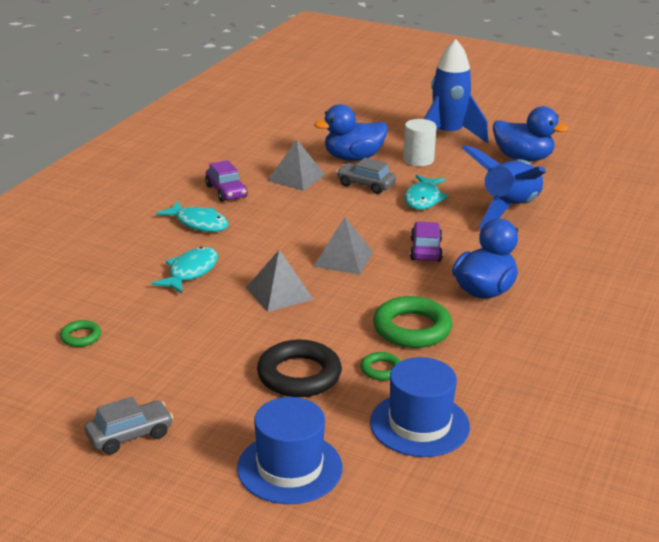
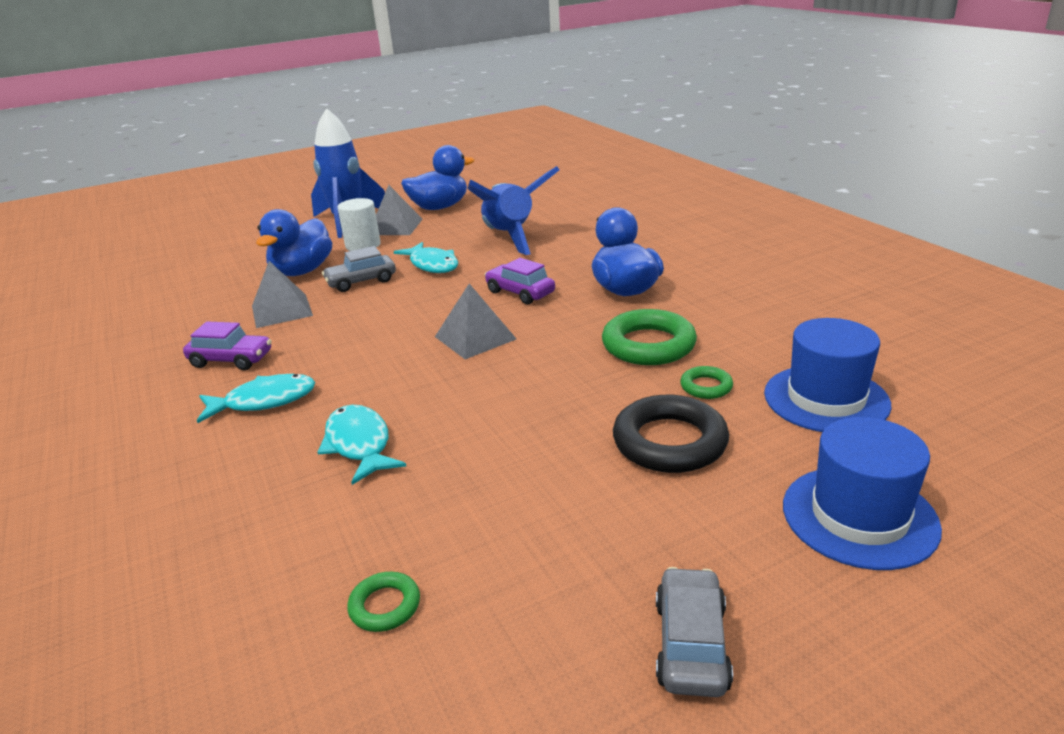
camera: 50 degrees left, 0 degrees up
grey pyramid [246,250,314,312] -> grey pyramid moved to [376,185,422,235]

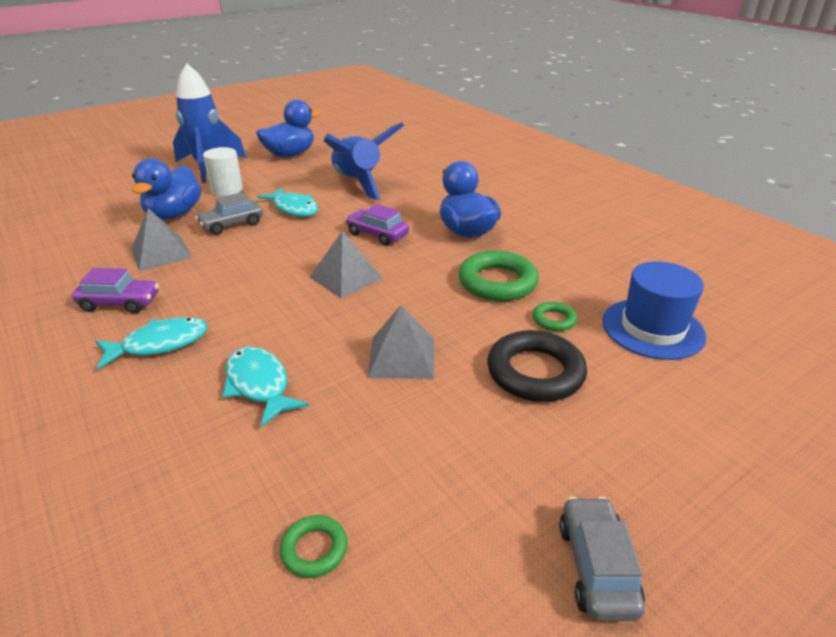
camera: 10 degrees left, 5 degrees up
grey pyramid [376,185,422,235] -> grey pyramid moved to [367,305,434,379]
blue hat [783,417,942,570] -> none

